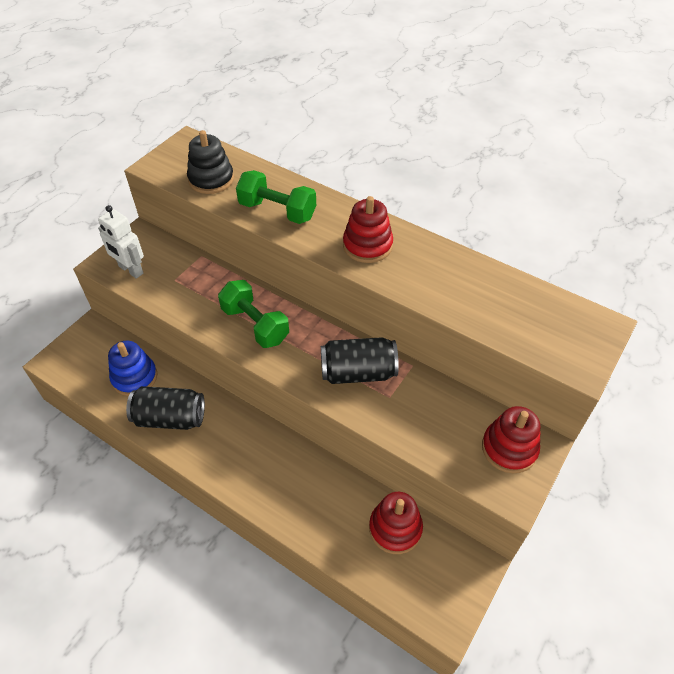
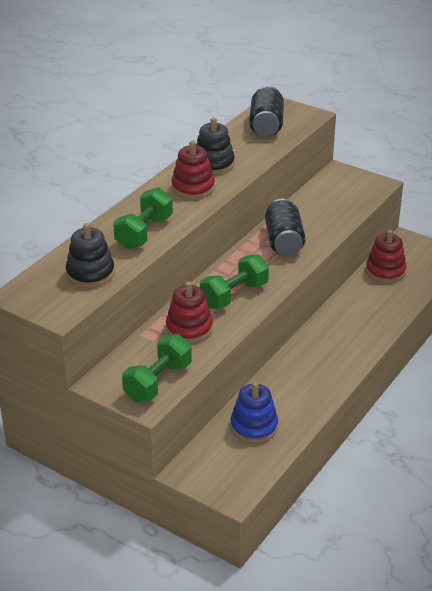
camera: 90 degrees left, 15 degrees down
white robot [98,205,144,279] -> green dumbbell [122,334,192,402]
black can [126,386,205,430] -> black can moved to [249,86,284,137]
red stacking toy [482,406,541,473] -> red stacking toy moved to [166,281,213,343]
none -> black stacking toy [196,118,235,174]

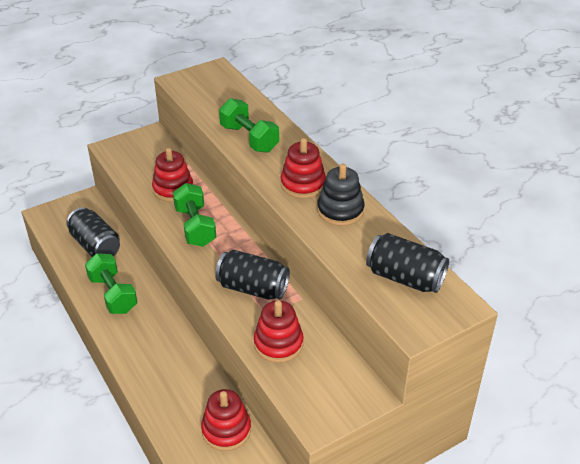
camera: 115 degrees right, 5 degrees up
black stacking toy [66,223,115,288] -> none
green dumbbell [122,334,192,402] -> green dumbbell moved to [85,253,137,314]
blue stacking toy [230,382,278,443] -> black can [66,207,120,257]
none -> red stacking toy [254,300,304,363]

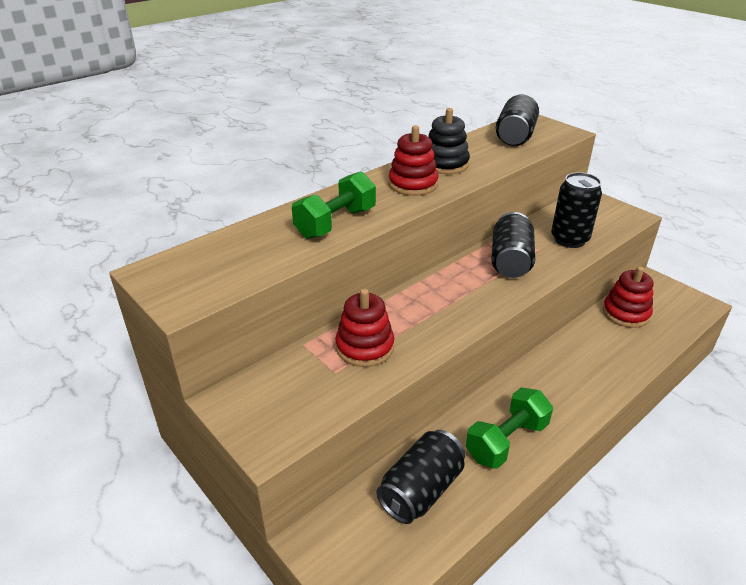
camera: 100 degrees left, 5 degrees down
green dumbbell [173,183,216,247] -> none
red stacking toy [254,300,304,363] -> black can [551,172,602,248]

